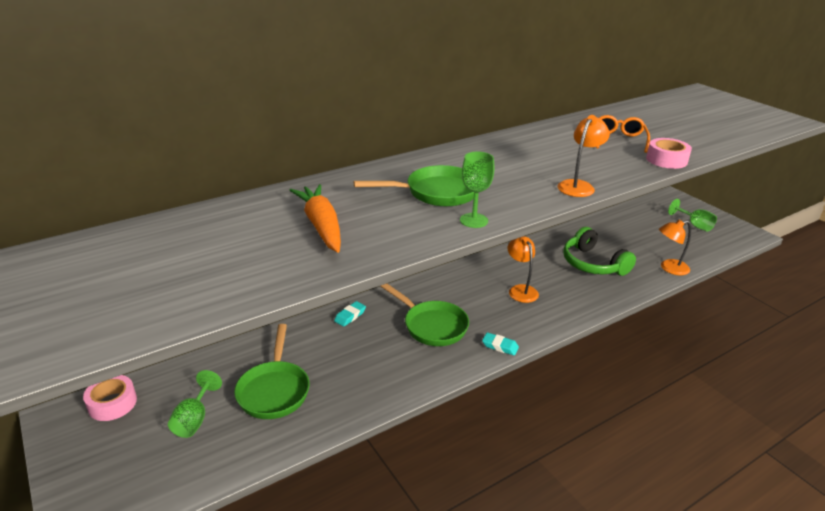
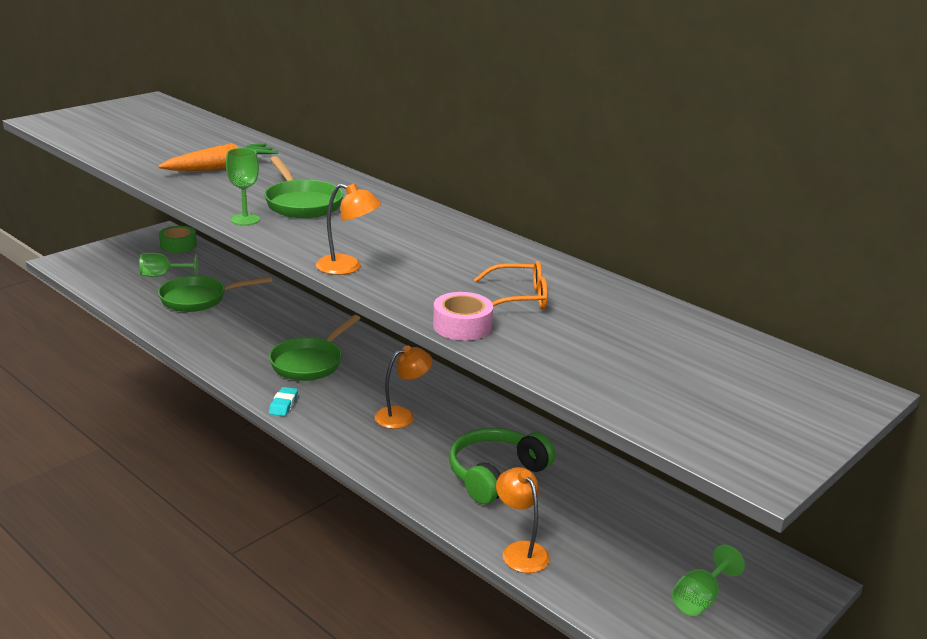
camera: 75 degrees right, 5 degrees down
pink tape [83,375,137,421] -> green tape [159,226,197,253]
turquoise eraser [334,301,366,327] -> none

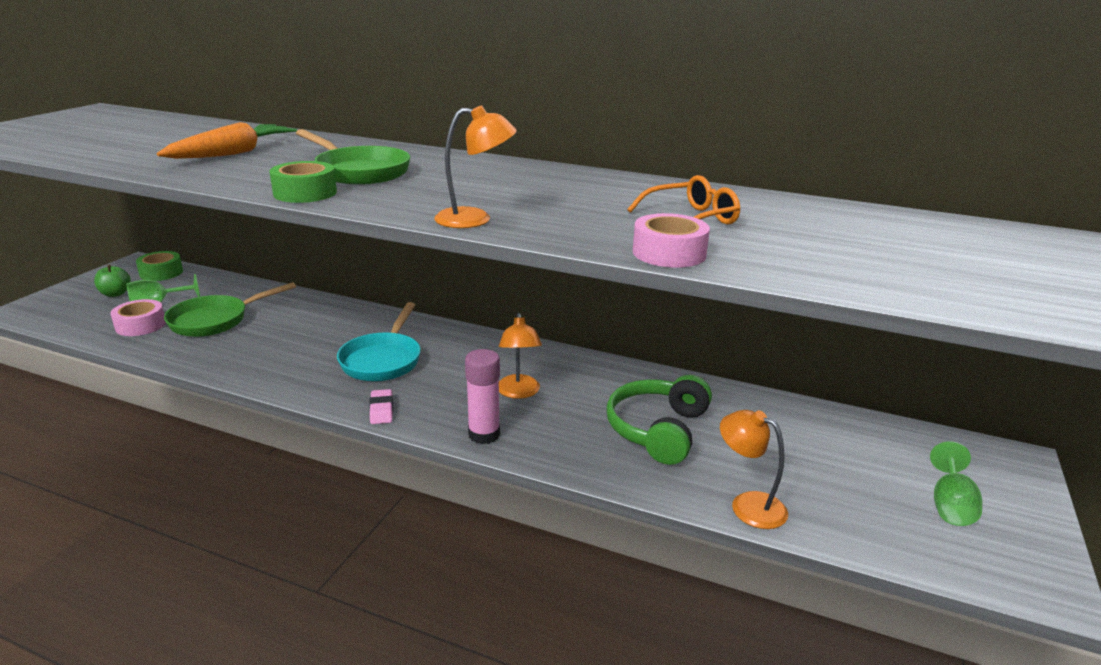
camera: 20 degrees left, 0 degrees up
green goblet [226,148,260,225] -> green tape [269,161,337,203]
green pan [269,315,360,381] -> turquoise pan [337,302,421,381]
turquoise eraser [269,387,298,416] -> pink eraser [369,389,393,424]
orange lamp [375,346,432,429] -> orange lamp turned 135 degrees clockwise [499,313,542,399]
none -> green apple [94,264,131,297]
none -> pink tape [111,299,166,336]
none -> pink glue stick [465,349,500,444]

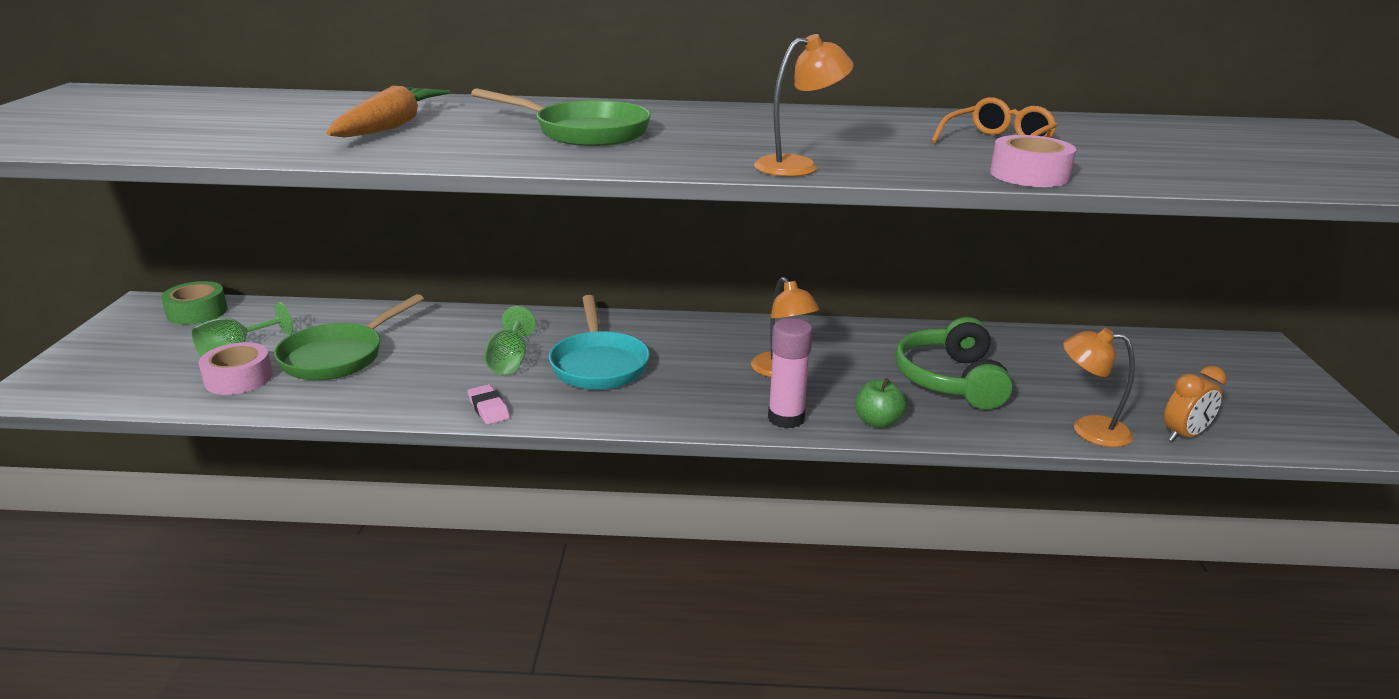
camera: 20 degrees left, 0 degrees up
green apple [94,264,131,297] -> green apple moved to [855,378,906,428]
green tape [269,161,337,203] -> none
pink eraser [369,389,393,424] -> pink eraser moved to [467,384,510,425]
green goblet [930,441,982,526] -> green goblet moved to [484,306,536,375]
none -> orange clock [1164,366,1227,442]

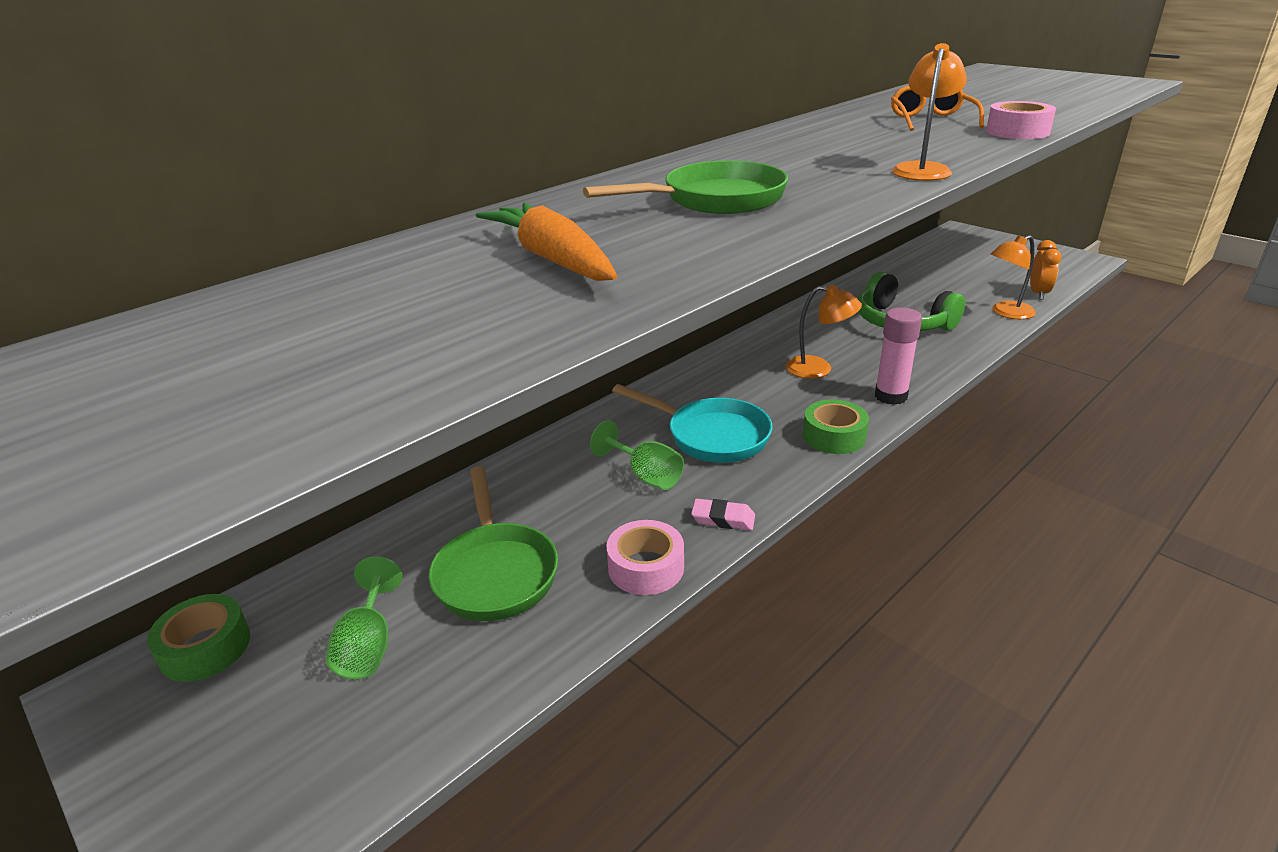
camera: 45 degrees left, 5 degrees up
pink tape [199,342,273,395] -> pink tape moved to [606,520,684,595]
green apple [855,378,906,428] -> none
none -> green tape [803,399,869,454]

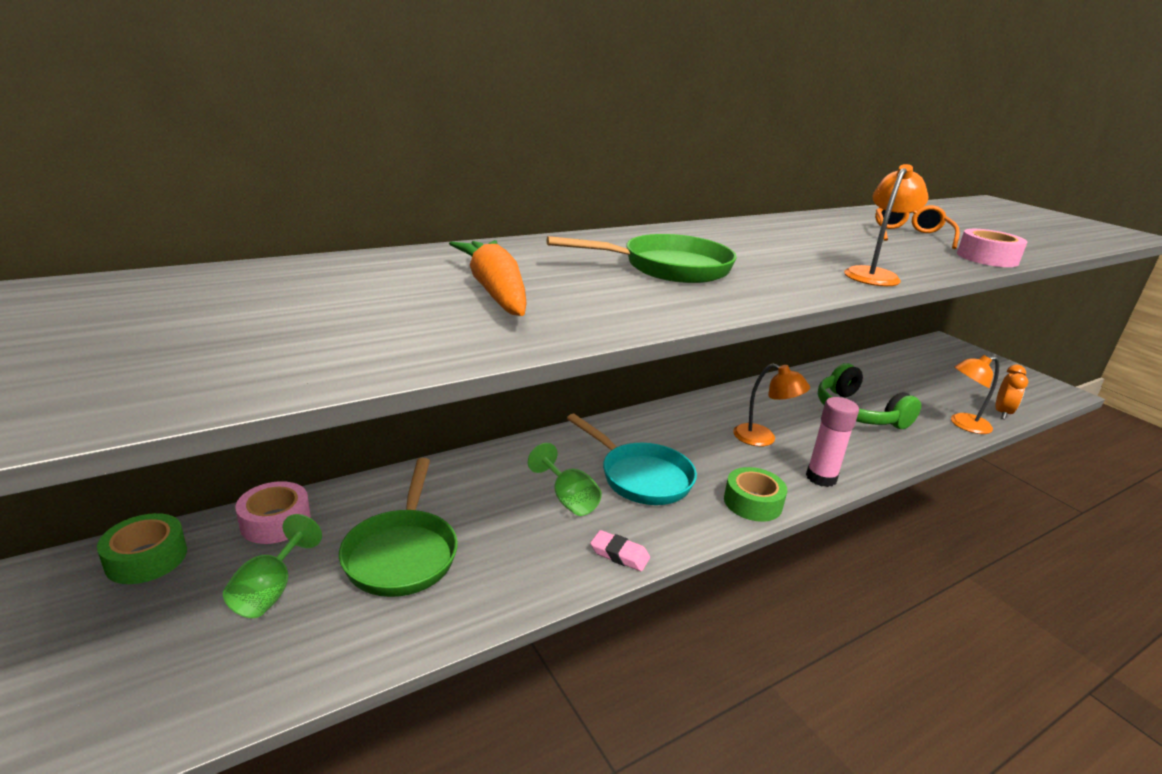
camera: 10 degrees right, 5 degrees down
pink tape [606,520,684,595] -> pink tape moved to [236,481,311,544]

